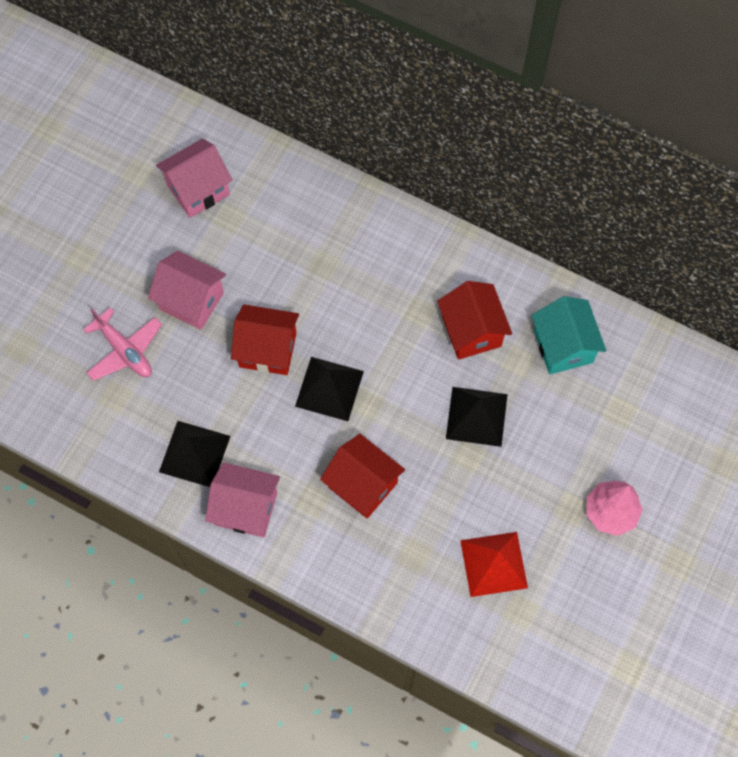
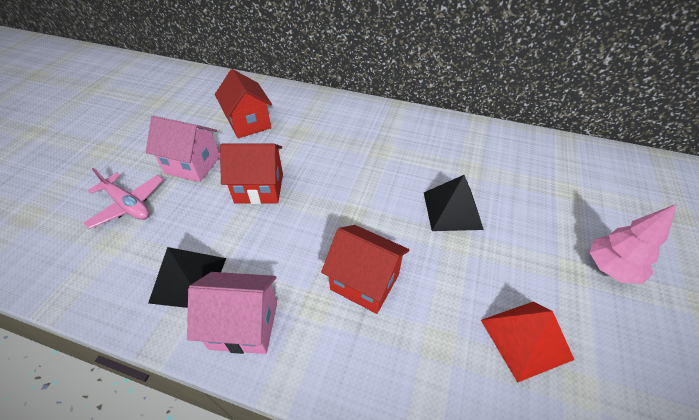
camera: 10 degrees left, 20 degrees down
pink house [156,138,232,218] -> none
black pyramid [295,357,364,421] -> none
red house [437,281,512,360] -> red house moved to [215,69,272,138]
turquoise house [531,296,606,374] -> none

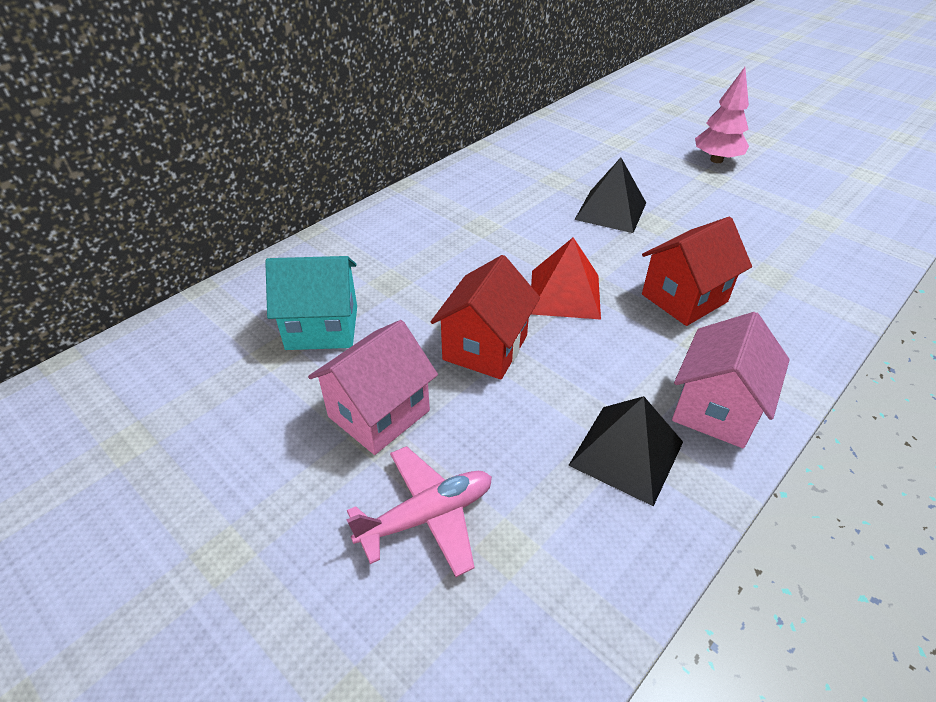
camera: 65 degrees left, 5 degrees down
red house [215,69,272,138] -> turquoise house [265,256,357,350]
red pyramid [481,302,574,383] -> red pyramid moved to [531,237,601,320]

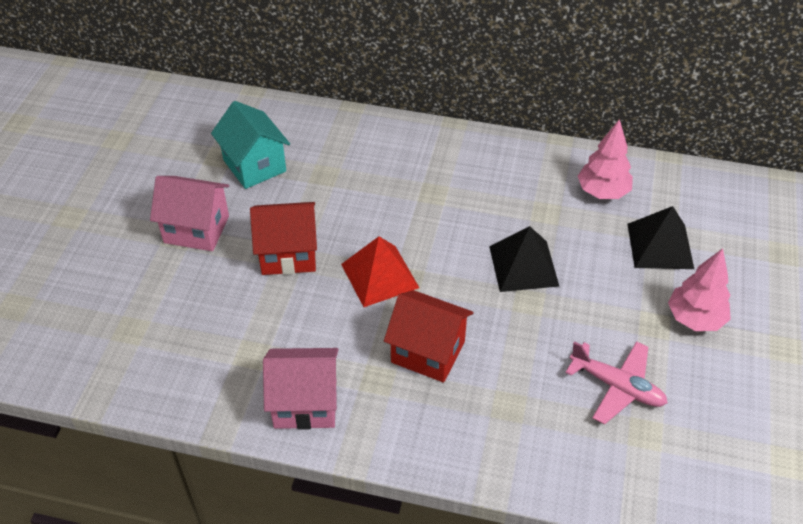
camera: 60 degrees right, 5 degrees up
pink plane [346,446,492,577] -> pink plane moved to [565,341,668,425]
black pyramid [568,396,683,506] -> black pyramid moved to [628,206,694,269]
none -> pink tree [578,119,633,199]

